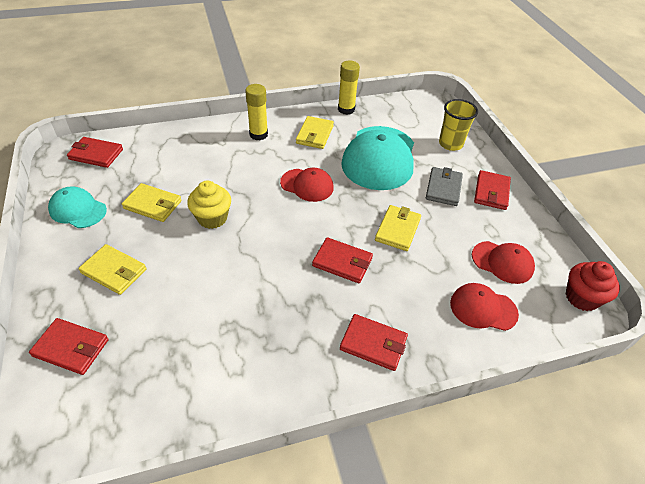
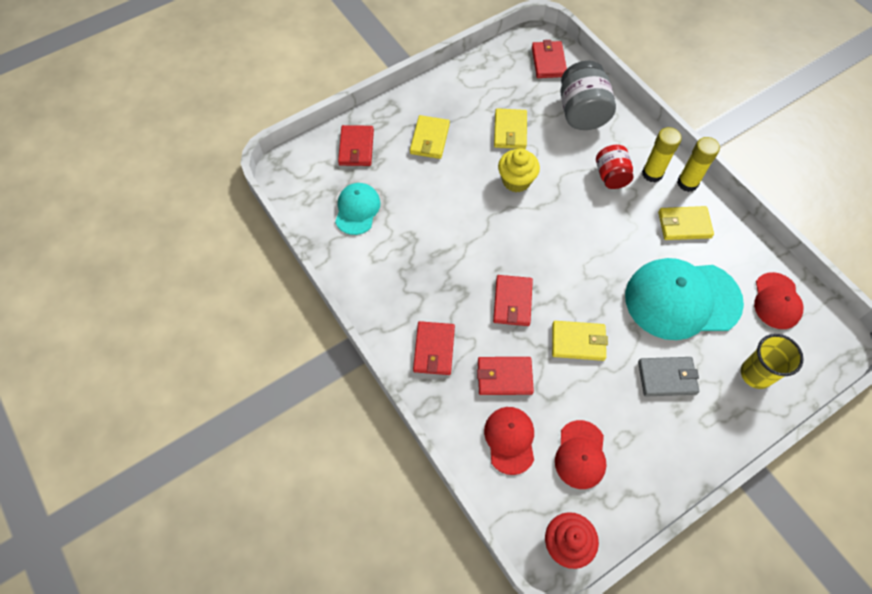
camera: 75 degrees right, 15 degrees up
turquoise cap [48,186,107,228] -> turquoise cap moved to [335,183,381,235]
red cap [280,168,334,202] -> red cap moved to [754,272,803,329]
yellow glue stick [338,61,360,115] -> yellow glue stick moved to [677,137,720,192]
red wallet [474,170,511,210] -> red wallet moved to [477,357,534,395]
none -> grey jar [560,61,616,130]
none -> red jar [596,145,633,189]

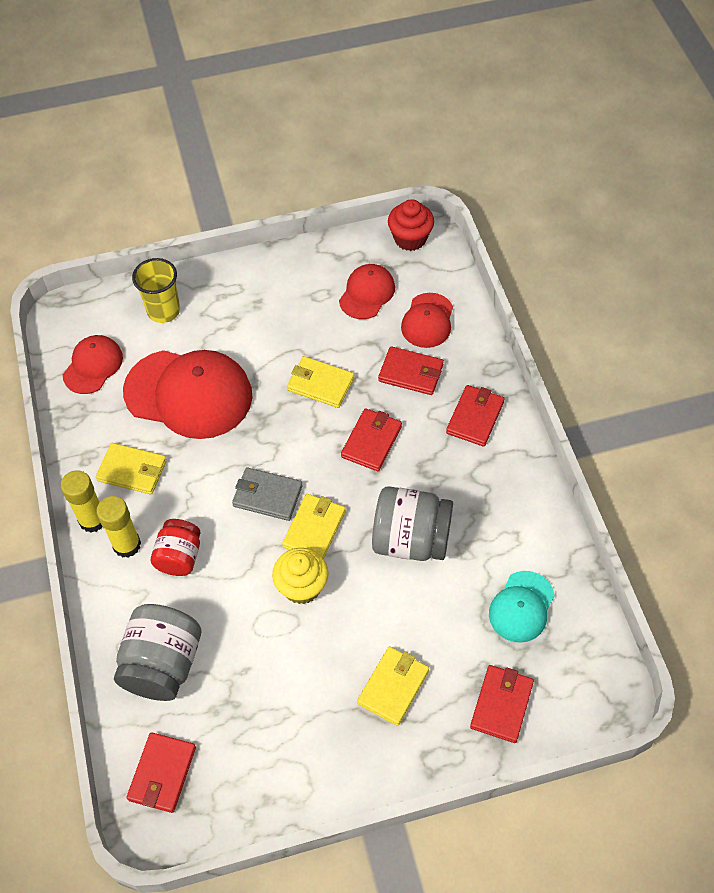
camera: 160 degrees left, 5 degrees down
yellow wallet [494,108,527,149] -> yellow wallet moved to [282,494,346,559]
turquoise cap [625,258,744,340] -> red cap [123,350,252,439]
grey wallet [638,357,699,396] -> grey wallet moved to [232,467,303,521]
none -> grey jar [372,486,453,561]

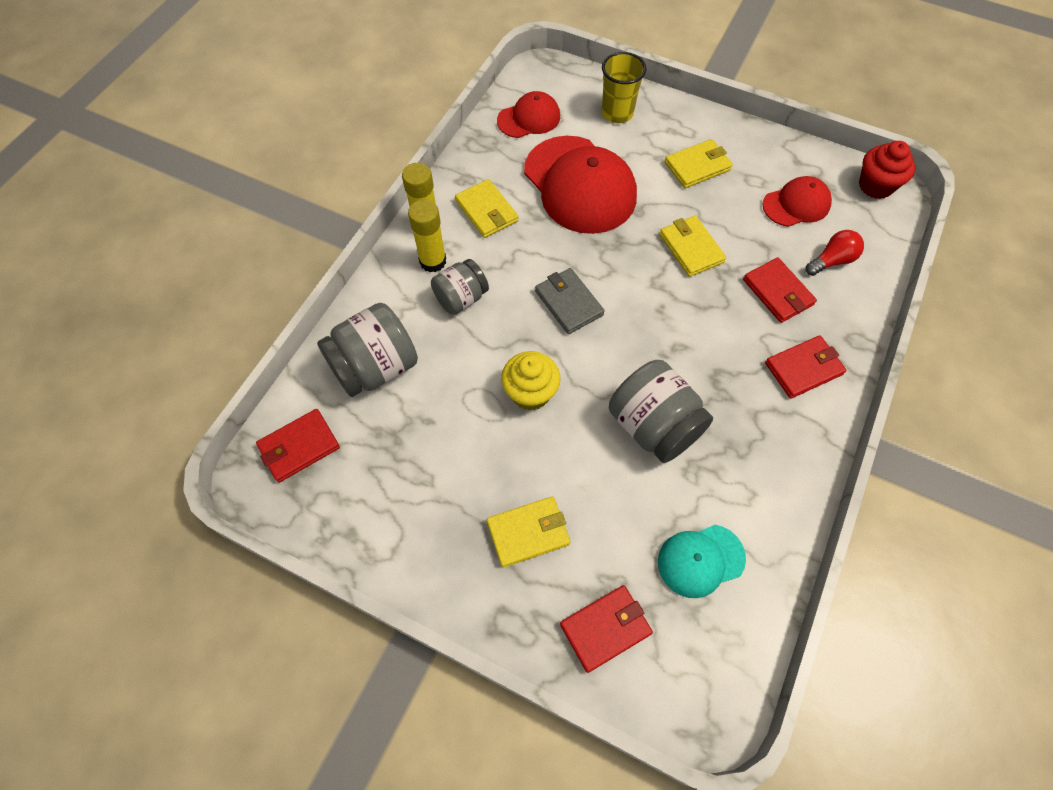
camera: 40 degrees right, 5 degrees up
red jar [151,519,201,576] -> grey jar [431,259,489,315]
yellow wallet [282,494,346,559] -> yellow wallet moved to [665,139,733,188]
red wallet [341,408,402,471] -> none
red cap [401,293,453,348] -> red light bulb [806,230,864,276]

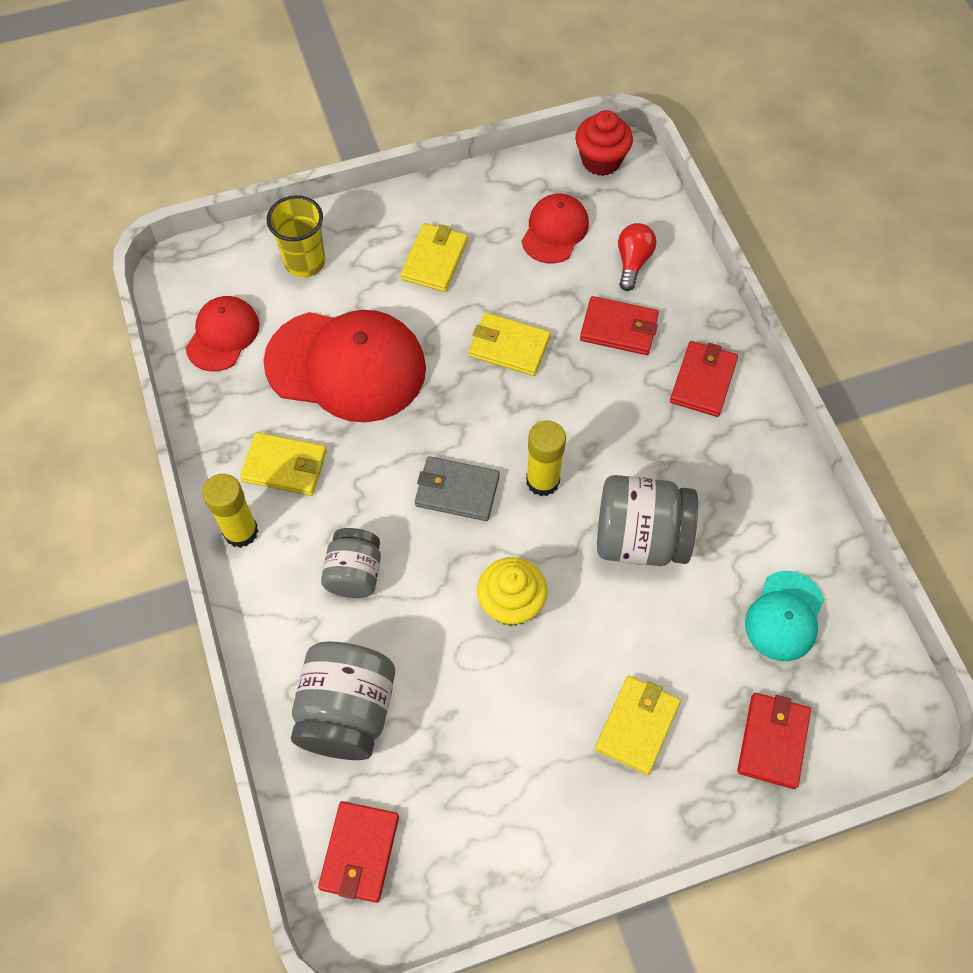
camera: 45 degrees left, 0 degrees up
yellow glue stick [408,200,446,272] -> yellow glue stick moved to [526,420,566,496]

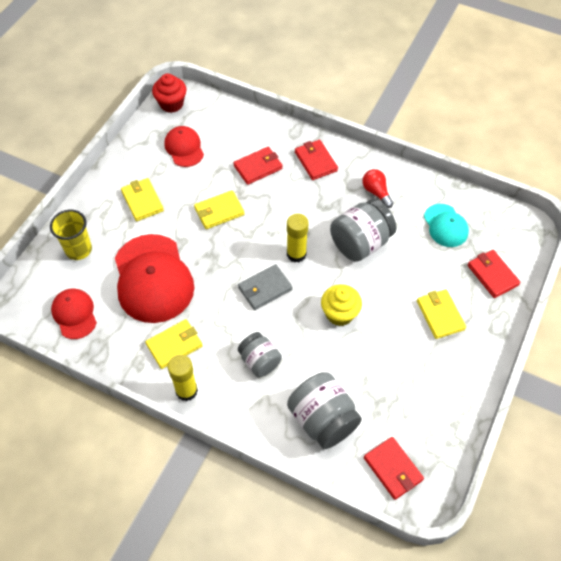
camera: 45 degrees left, 5 degrees down
red cap [263,310,426,422] -> red cap turned 105 degrees clockwise [115,234,194,323]
red light bulb [618,223,656,291] -> red light bulb moved to [362,169,393,208]

